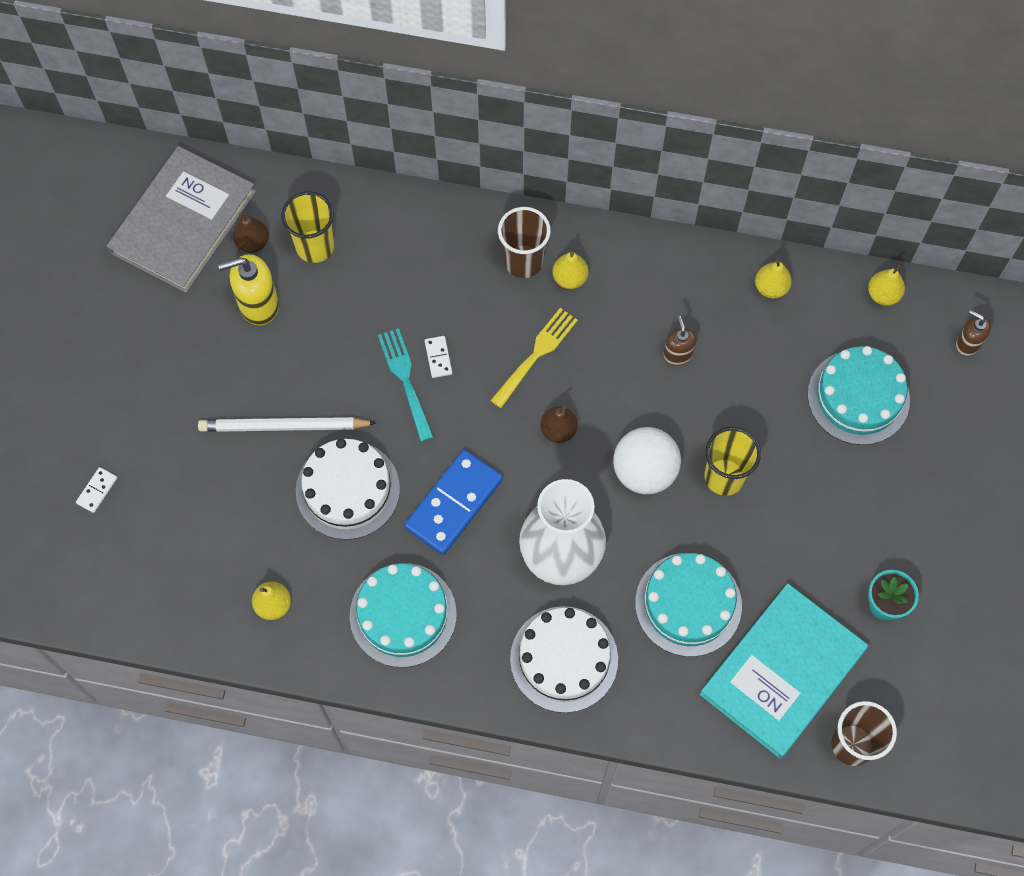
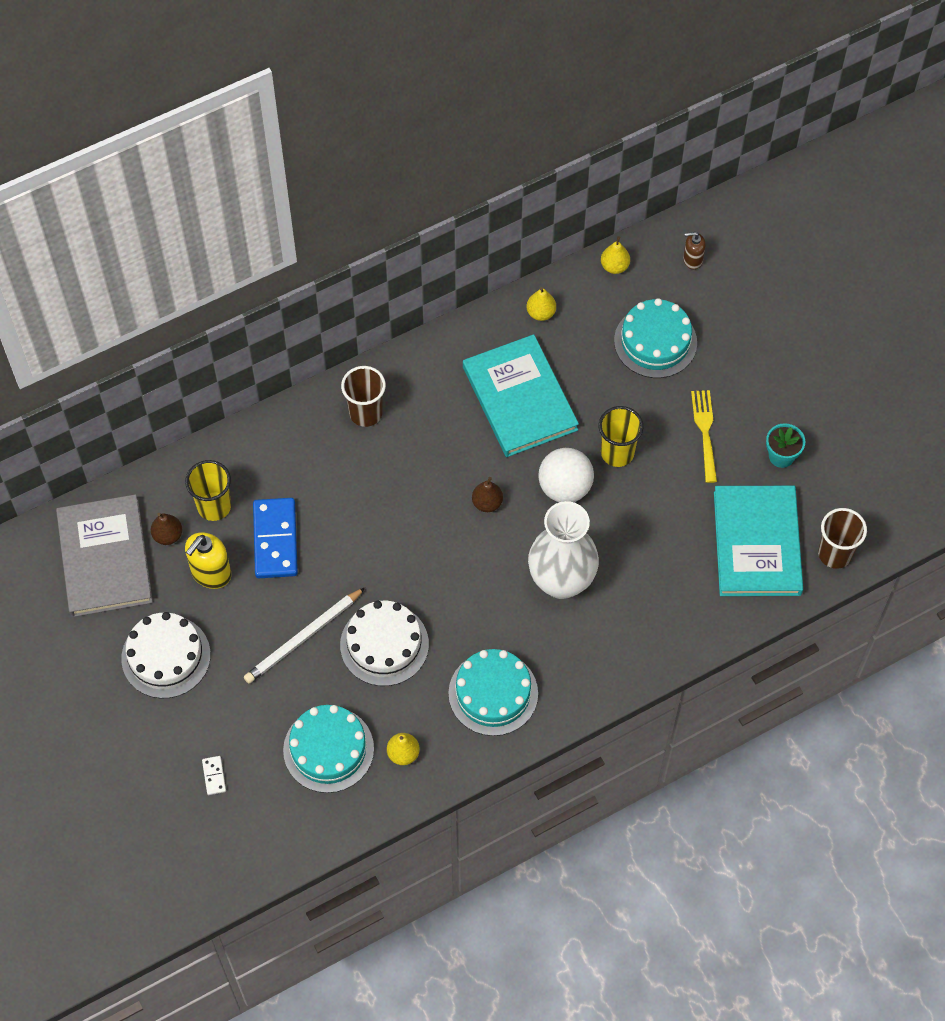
camera: 40 degrees left, 5 degrees down
turquoise fork [378,328,434,442] -> none
blue domino [404,450,503,555] -> blue domino moved to [253,498,298,578]
white domino [425,336,452,378] -> none
yellow fork [490,308,578,408] -> yellow fork moved to [691,390,717,483]
white cake [510,606,618,713] -> white cake moved to [121,612,211,698]
yellow pear [552,252,588,289] -> none
turquoise cake [635,553,742,657] -> turquoise cake moved to [283,705,374,793]
brown soap dispenser [663,316,697,365] -> turquoise book [463,334,579,457]

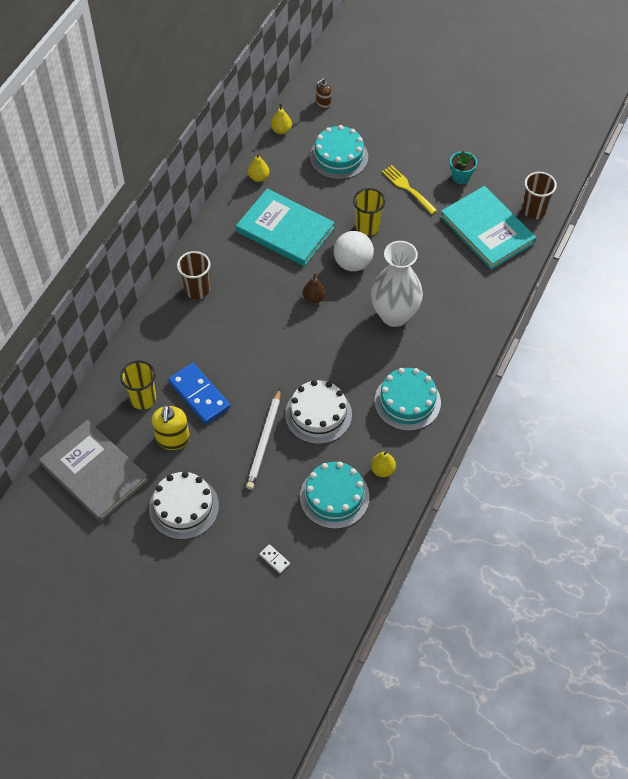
camera: 35 degrees left, 5 degrees down
brown pear [151,513,182,545] -> none

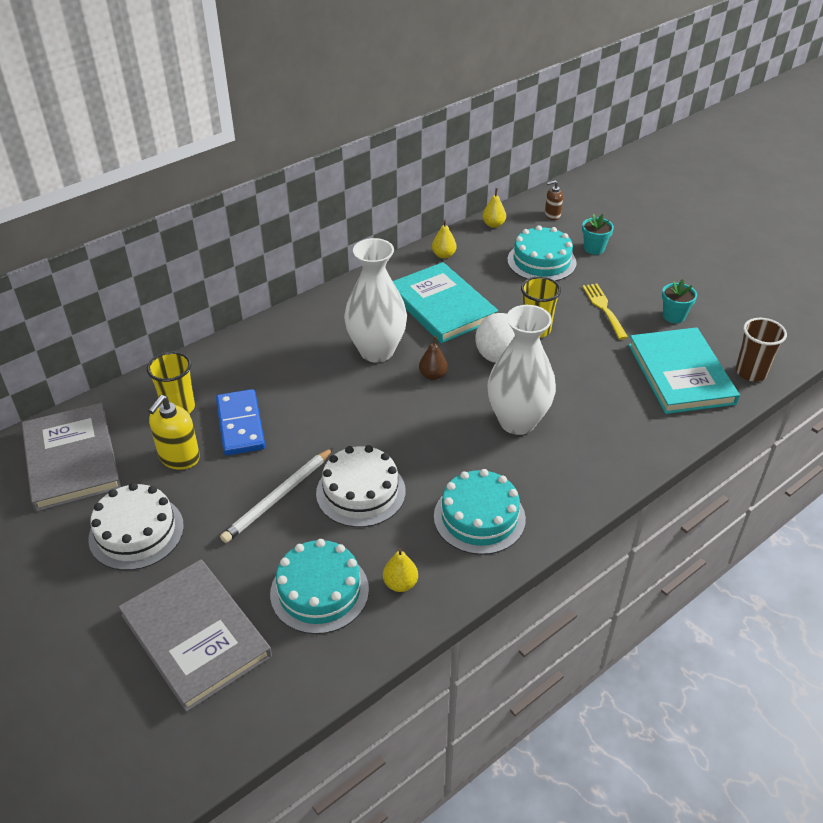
camera: 25 degrees right, 15 degrees down
brown cup [177,251,210,300] -> none
white domino [259,544,290,574] -> grey book [118,560,272,712]
none -> white vase [344,238,407,363]
none -> turquoise flower pot [582,214,614,255]

